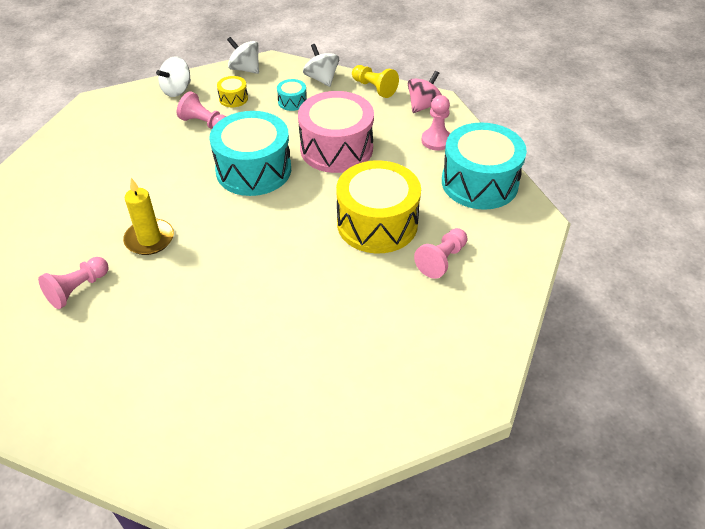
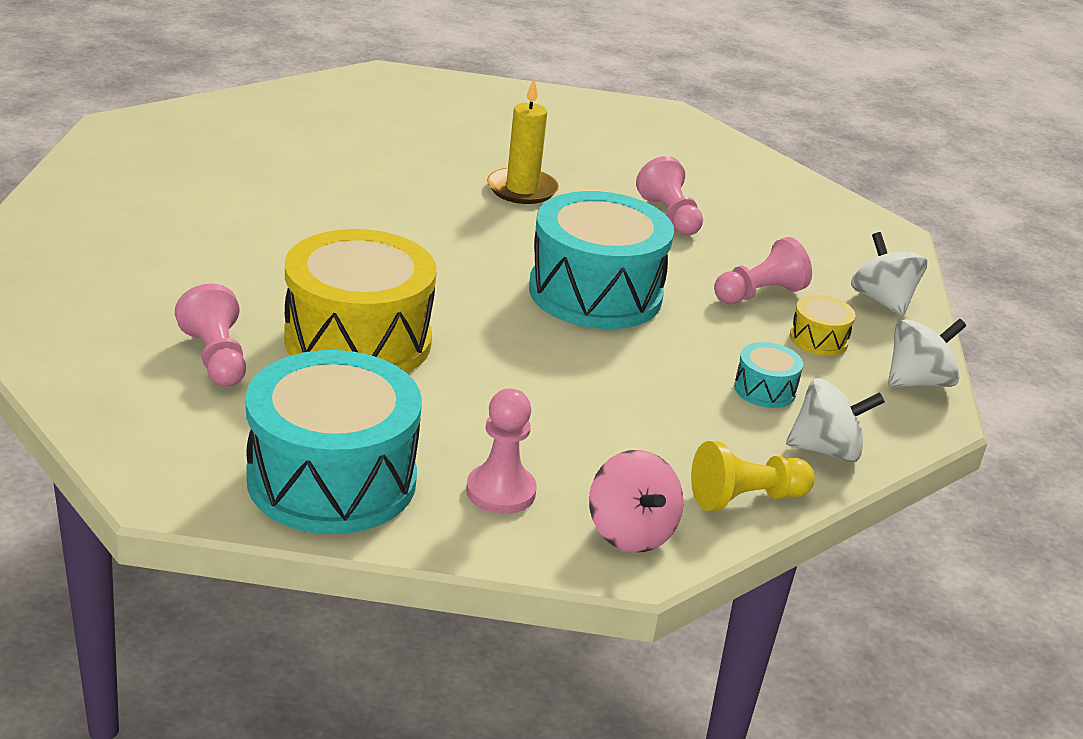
camera: 115 degrees right, 15 degrees down
pink pawn [38,257,108,309] -> pink pawn moved to [636,156,703,235]
pink drum [298,91,374,173] -> none

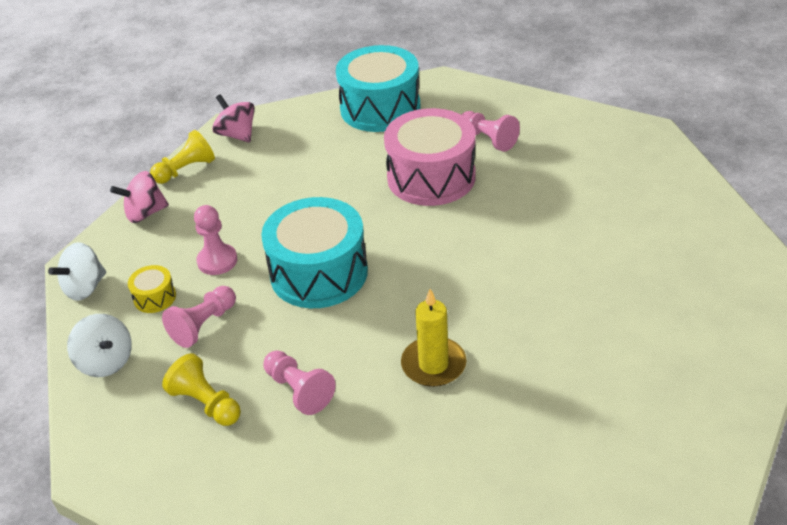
camera: 165 degrees right, 10 degrees up
yellow drum [284,229,437,373] -> pink drum [384,108,476,206]
pink pawn [466,389,537,514] -> pink pawn moved to [194,205,237,275]
turquoise drum [734,342,803,408] -> none
white spinning top [786,378,885,462] -> pink spinning top [110,171,169,223]
none -> yellow pawn [162,353,241,426]

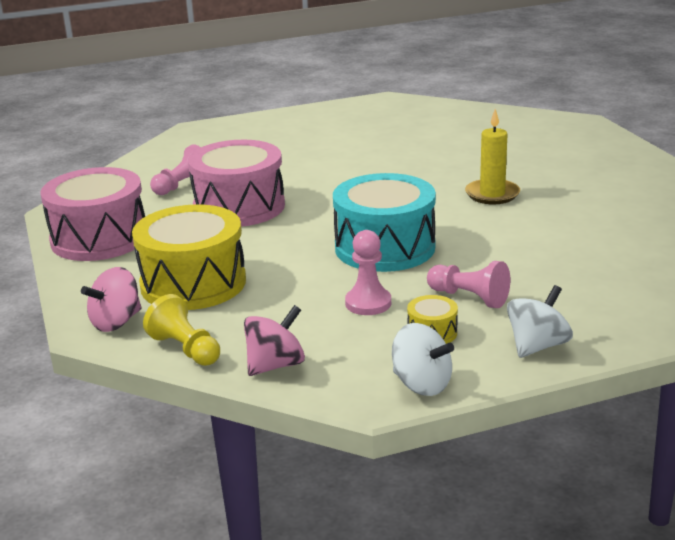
camera: 95 degrees left, 15 degrees down
pink spinning top [110,171,169,223] -> pink spinning top turned 105 degrees counterclockwise [244,305,305,376]
yellow pawn [162,353,241,426] -> none
pink pawn [263,350,336,415] -> none
turquoise drum [336,45,420,132] -> pink drum [41,167,145,261]
none -> yellow drum [132,204,246,310]

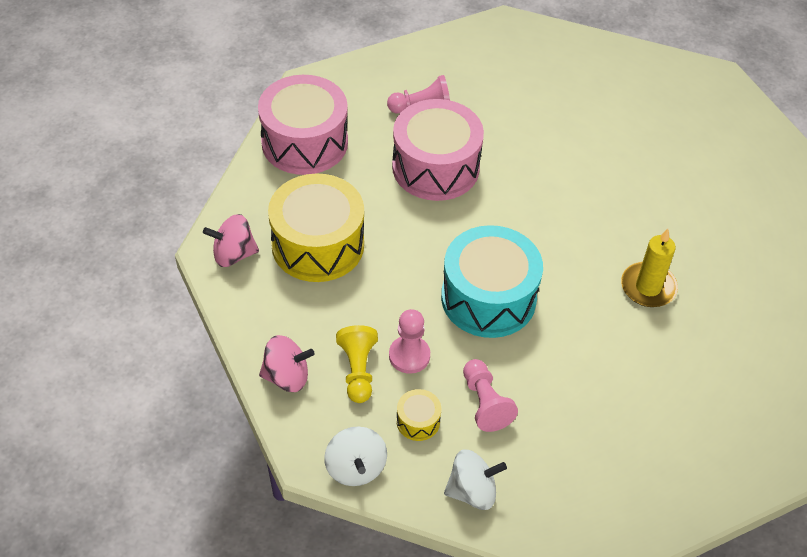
camera: 35 degrees right, 25 degrees up
yellow pawn [143,294,220,366] -> yellow pawn moved to [336,325,378,403]

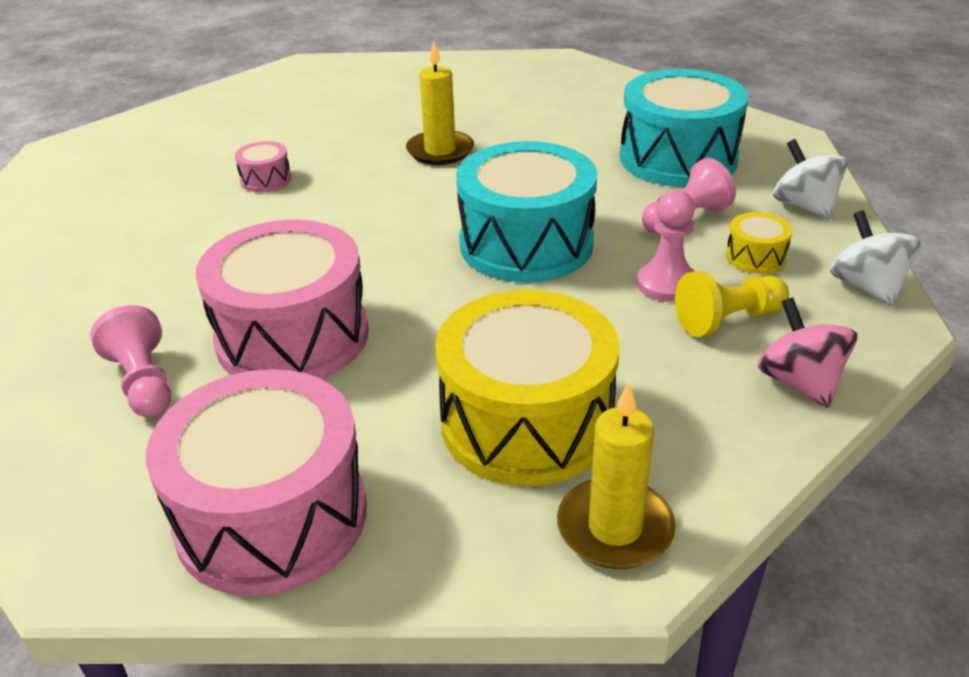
camera: 105 degrees left, 15 degrees down
pink spinning top [203,214,259,267] -> yellow candle [557,382,676,569]
white spinning top [324,427,387,486] -> white spinning top turned 75 degrees counterclockwise [830,211,921,306]
none -> pink drum [235,141,291,192]
none -> turquoise drum [620,69,748,187]

